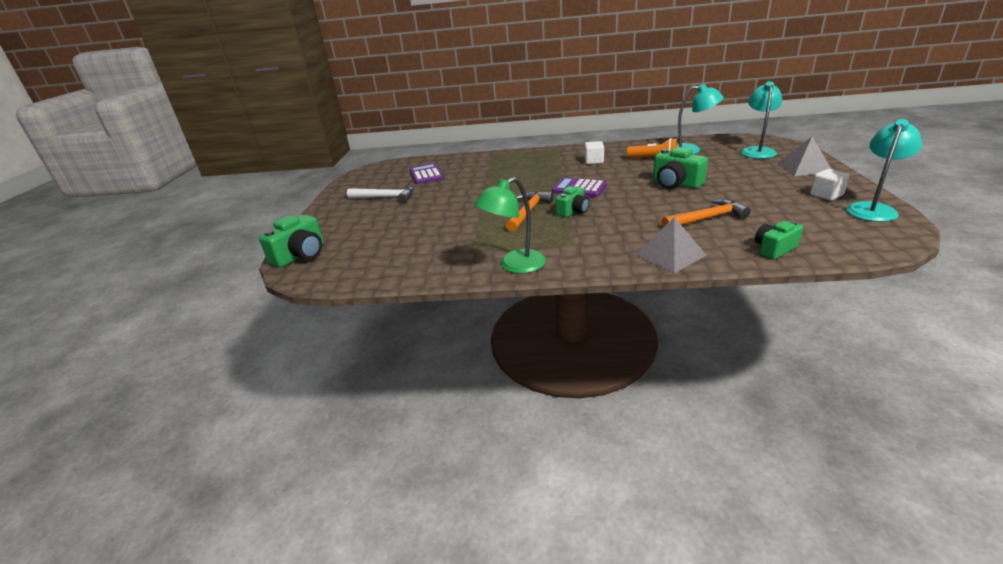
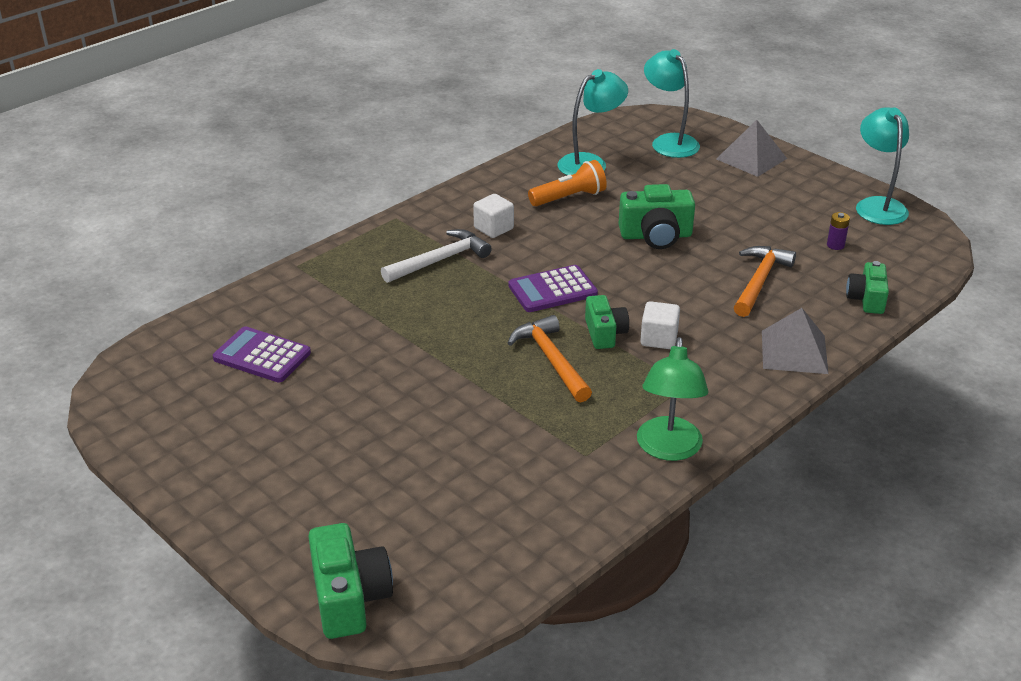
camera: 50 degrees left, 5 degrees up
white hammer [347,185,414,203] -> white hammer moved to [381,229,492,283]
white cube [810,169,850,200] -> white cube moved to [640,301,680,349]
none -> purple battery [827,212,850,250]

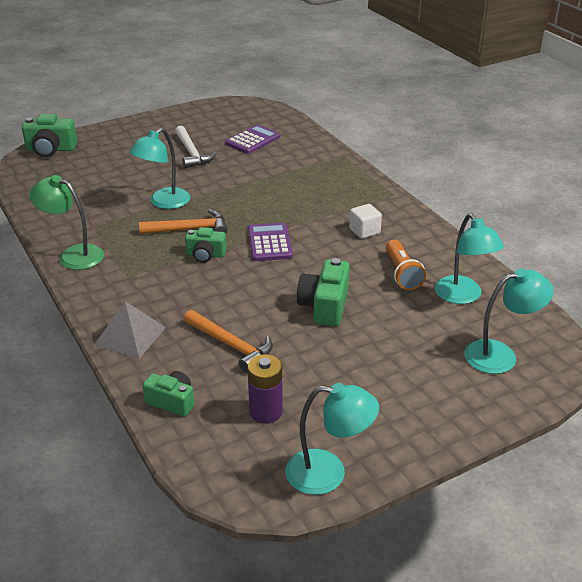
camera: 105 degrees right, 0 degrees up
white hammer [381,229,492,283] -> white hammer moved to [175,126,217,168]
white cube [640,301,680,349] -> none
grey pyramid [716,120,787,177] -> none
purple battery [827,212,850,250] -> purple battery [247,354,283,424], size x1.83
none -> turquoise lamp [129,128,190,209]

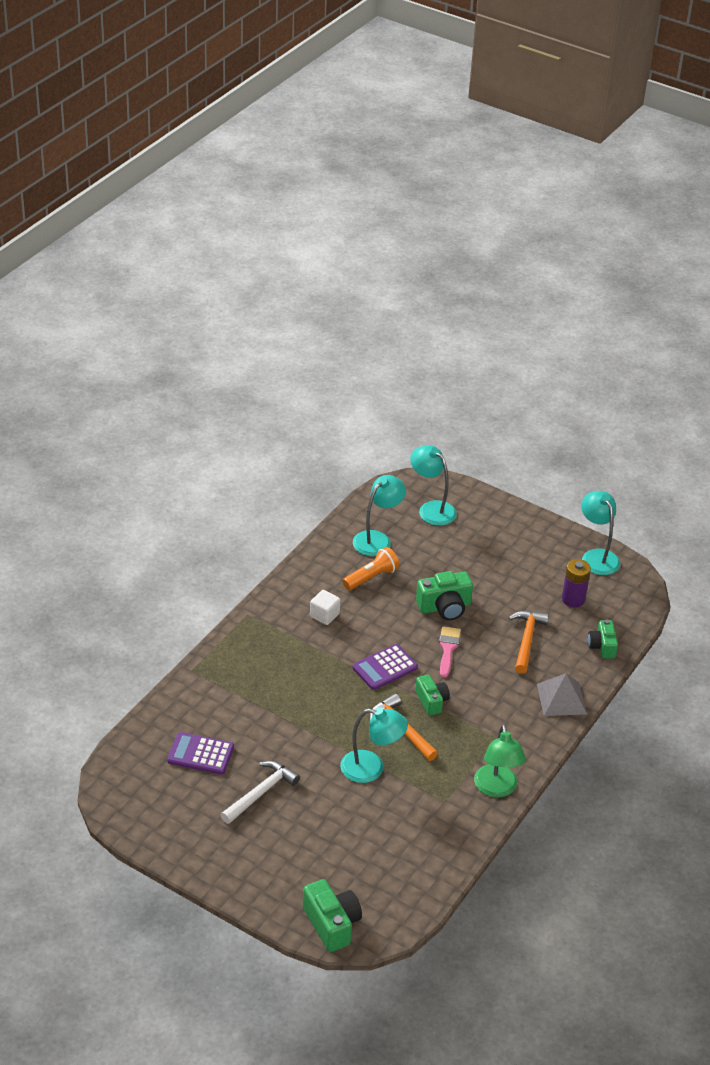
camera: 120 degrees left, 5 degrees up
none -> pink brush [439,626,461,678]

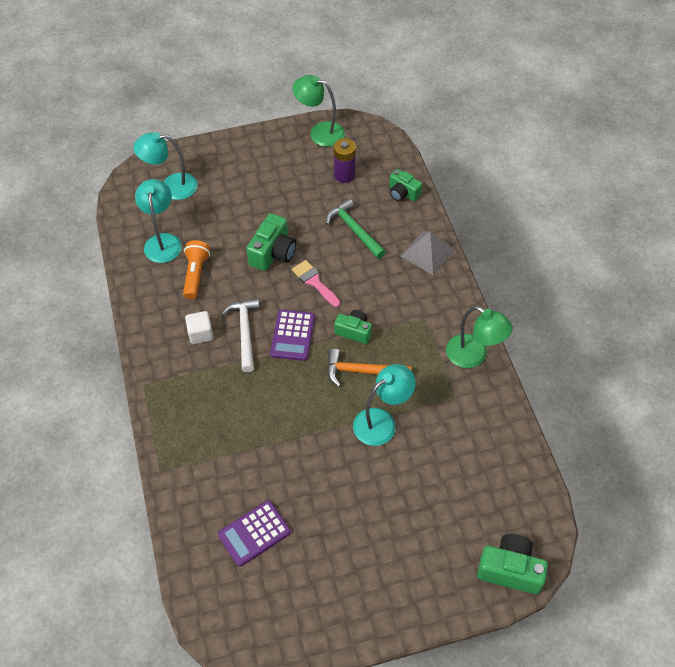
camera: 45 degrees left, 15 degrees up
white hammer [221,761,300,824] -> white hammer moved to [221,298,260,372]
orange hammer [508,611,549,674] -> green hammer [326,198,386,259]
turquoise lamp [581,491,620,575] -> green lamp [292,75,345,147]

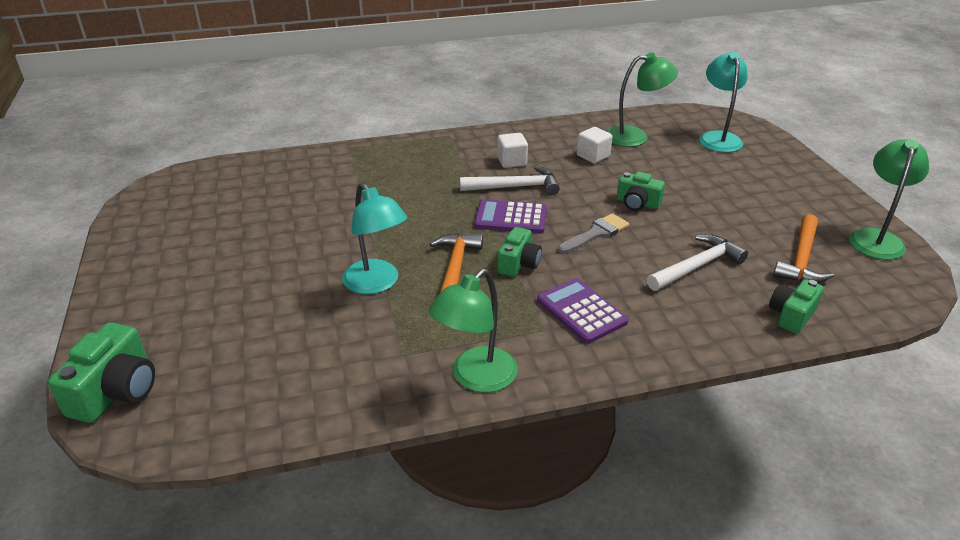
camera: 90 degrees right, 20 degrees down
turquoise lamp [135,179,182,263] -> green lamp [606,53,678,147]
orange flashlight [183,240,210,299] -> white cube [577,127,612,163]
purple calculator [218,500,291,567] -> purple calculator moved to [537,278,628,344]
green camera [246,213,296,271] -> green camera [617,172,665,211], size x0.66
pink brush [292,260,340,307] -> grey brush [558,213,630,253]
green hammer [326,198,386,259] -> white hammer [647,234,748,291]
purple battery [333,138,356,183] -> orange hammer [773,214,834,283]
grey pyramid [401,231,455,275] -> none

